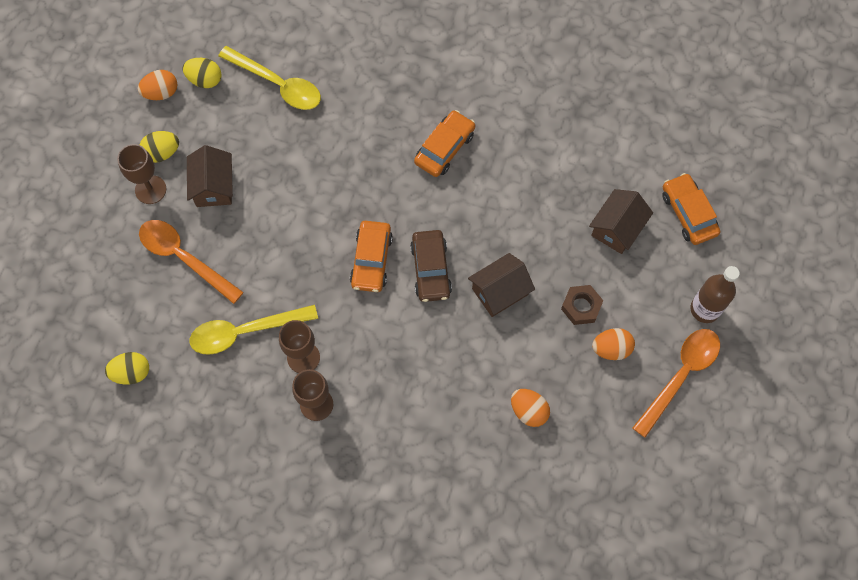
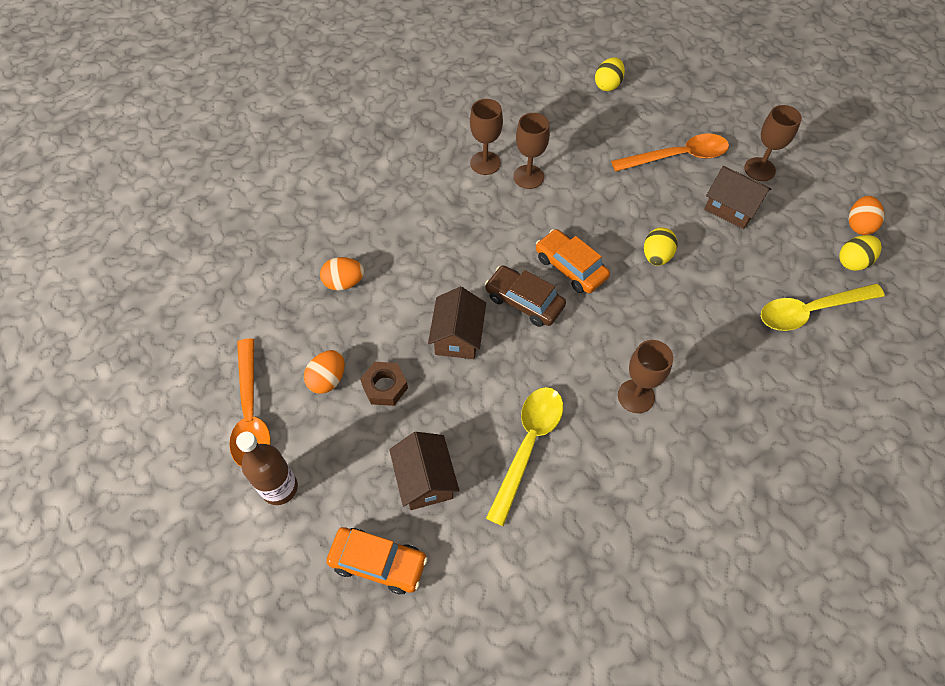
camera: 130 degrees right, 10 degrees down
yellow egg [140,131,179,163] -> yellow egg moved to [644,227,678,266]
yellow spoon [190,305,318,355] -> yellow spoon moved to [486,387,563,526]
orange car [414,110,475,177] -> brown goblet [618,340,673,413]

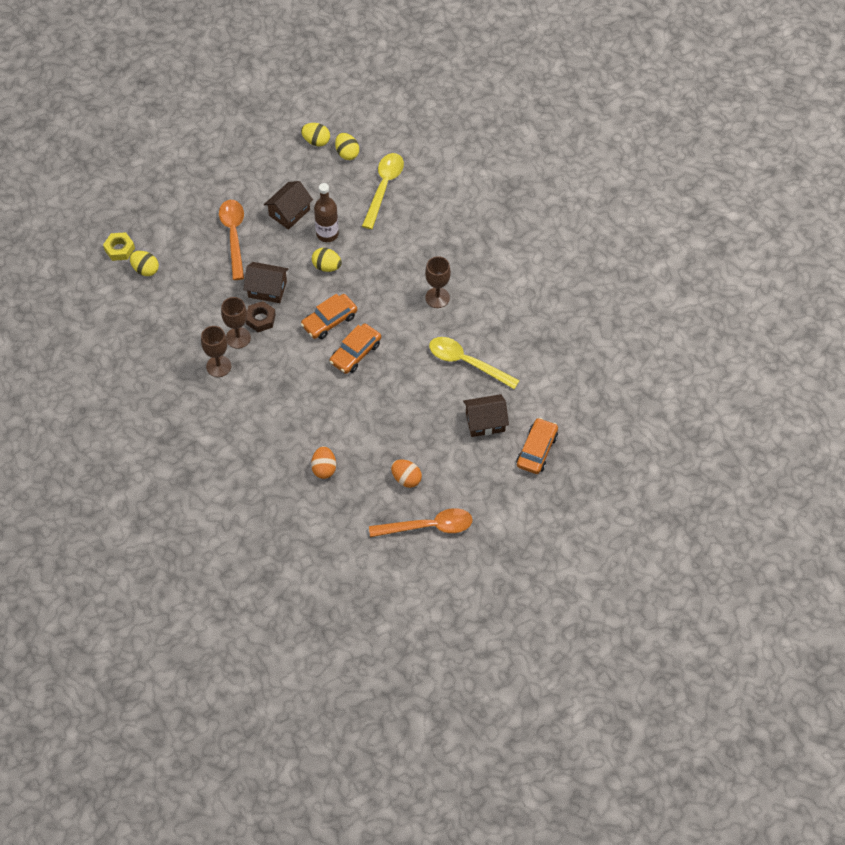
camera: 85 degrees left, 0 degrees up
brown bottle [236,432,298,505] -> brown bottle moved to [314,183,339,242]
brown nut [360,362,408,406] -> brown nut moved to [246,301,276,332]
brown house [428,287,486,359] -> brown house moved to [244,262,289,303]
brown car [485,265,566,327] -> orange car [329,324,381,374]
brown goblet [744,105,802,181] -> none
yellow spoon [761,283,885,331] -> yellow spoon turned 150 degrees counterclockwise [362,153,404,229]
orange egg [848,196,885,235] -> yellow egg [301,123,330,146]
none -> yellow nut [103,232,135,261]

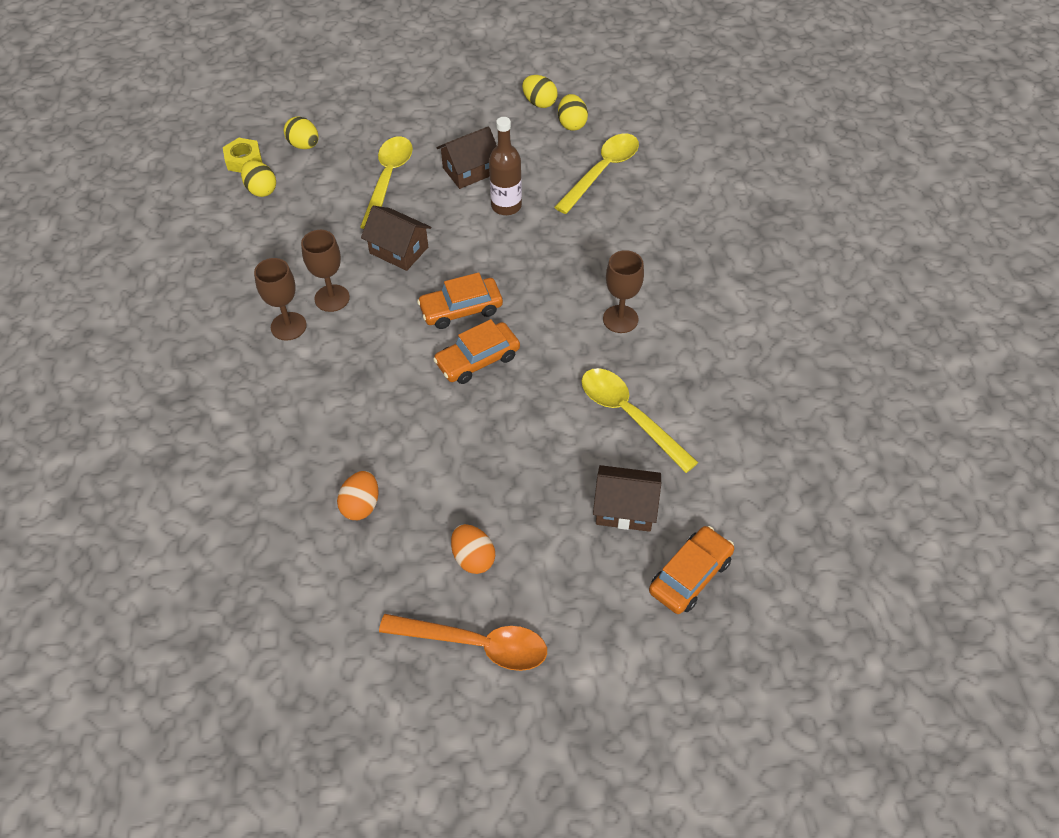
camera: 20 degrees right, 5 degrees down
orange spoon [219,200,244,280] -> yellow spoon [360,137,413,229]
brown nut [246,301,276,332] -> none
yellow egg [312,248,342,272] -> yellow egg moved to [284,116,319,149]

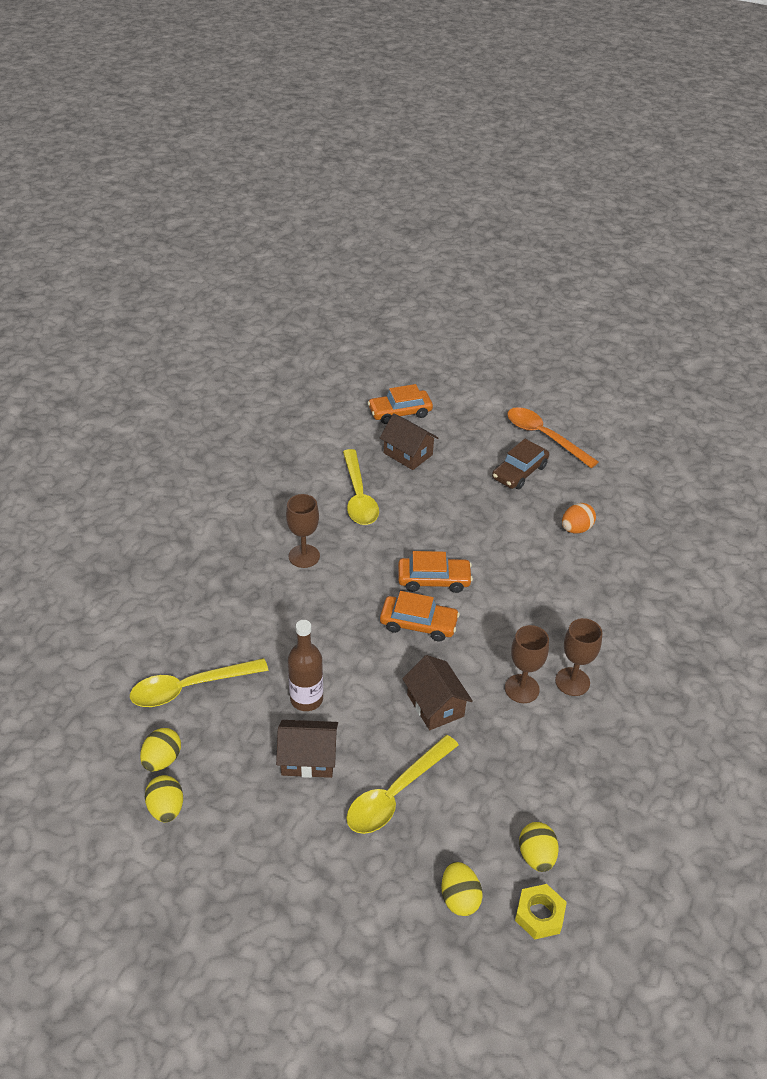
camera: 150 degrees left, 10 degrees down
orange egg [451,524,495,574] -> brown car [492,439,549,489]

